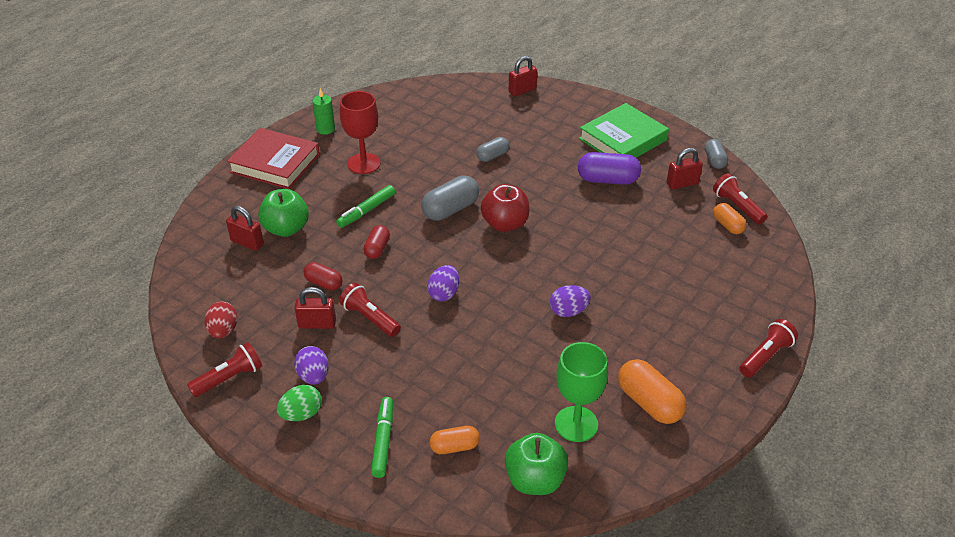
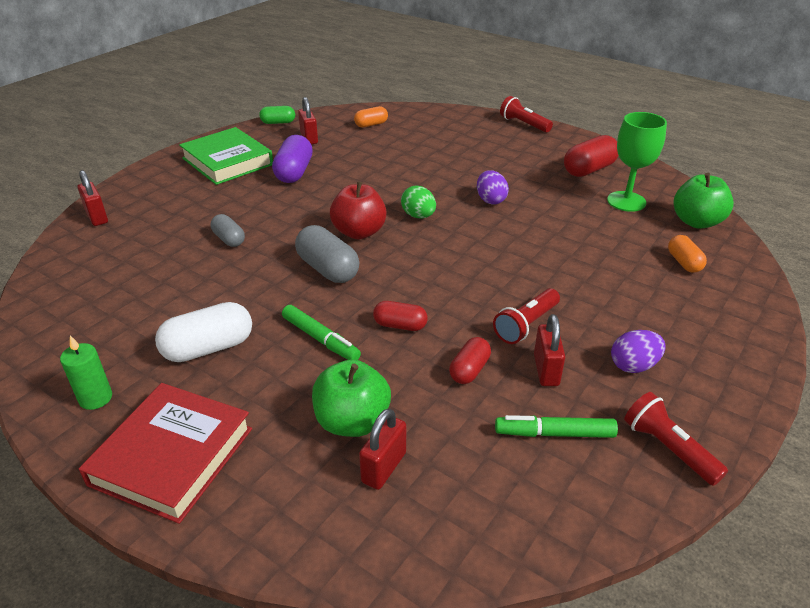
camera: 90 degrees left, 5 degrees down
red egg [204,301,238,338] -> none
green egg [277,385,322,421] -> green egg moved to [401,185,436,218]
red goblet [339,91,381,174] -> white capsule [155,302,252,362]
green marker [371,397,393,478] -> green marker moved to [495,415,618,438]
purple egg [427,265,459,302] -> none
orange capsule [618,359,686,424] -> red capsule [564,135,619,177]
grey capsule [705,139,728,169] -> green capsule [259,106,295,124]
red flashlight [713,173,767,224] -> none

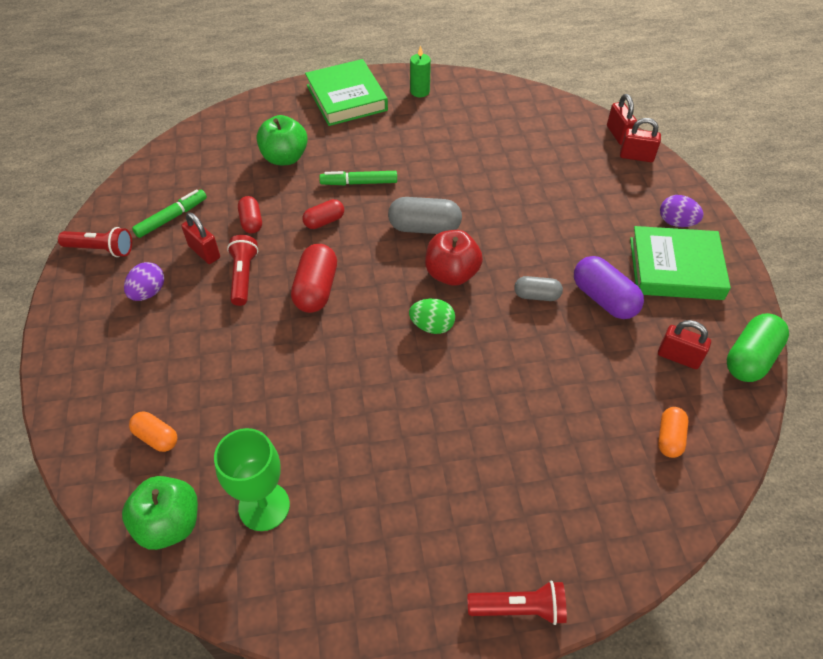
camera: 135 degrees right, 15 degrees up
red book [79,383,252,524] -> green book [305,59,388,126]
white capsule [155,302,252,362] -> none
grey capsule [211,214,245,247] -> grey capsule moved to [514,276,563,301]
green capsule [259,106,295,124] -> green capsule [727,313,789,382], size x1.64
red padlock [359,409,406,490] -> red padlock moved to [607,94,637,145]
purple egg [477,170,509,205] -> purple egg moved to [660,195,704,227]
red capsule [564,135,619,177] -> red capsule moved to [291,244,337,313]

